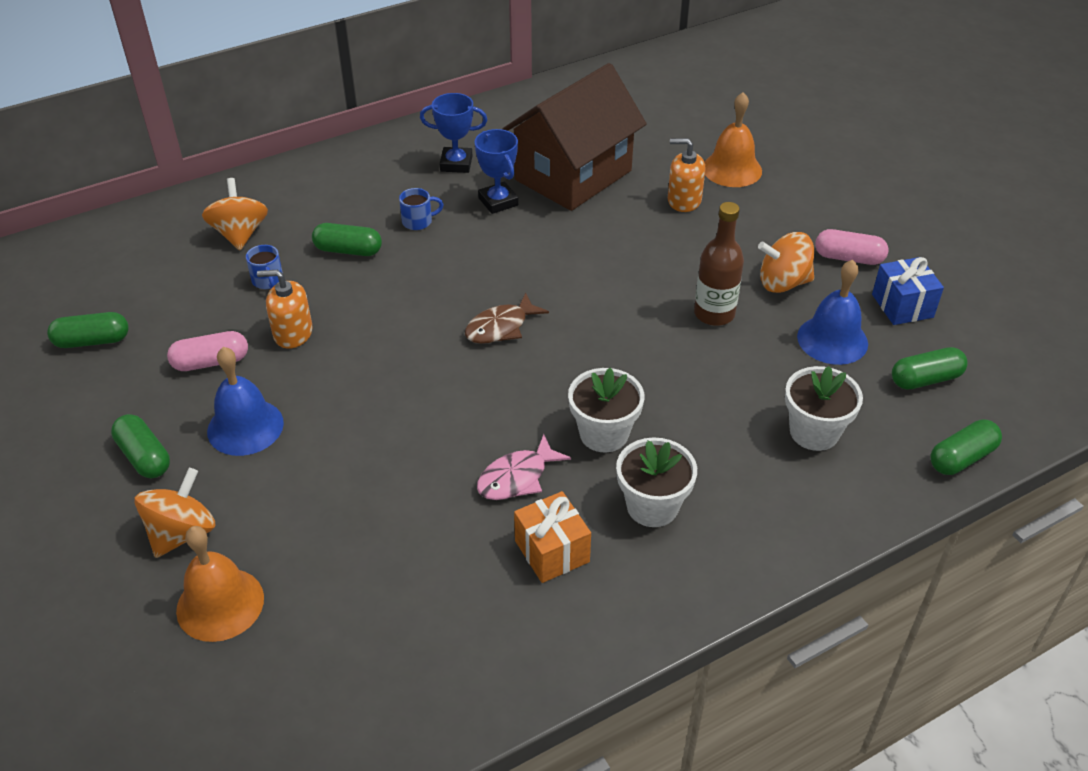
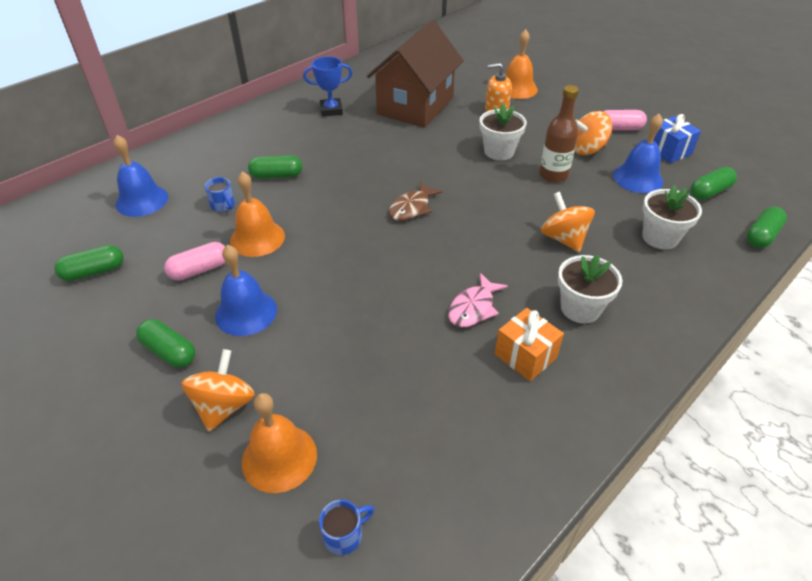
camera: 15 degrees left, 0 degrees up
orange spinning top [202,178,268,250] -> orange spinning top moved to [541,192,595,252]
orange soap dispenser [257,270,313,349] -> orange bell [230,171,285,257]
blue mug [399,188,444,230] -> blue mug moved to [319,500,374,555]
blue trophy [475,129,518,214] -> none
white flower pot [568,368,644,452] -> white flower pot moved to [480,103,527,160]
none -> blue bell [113,135,168,217]

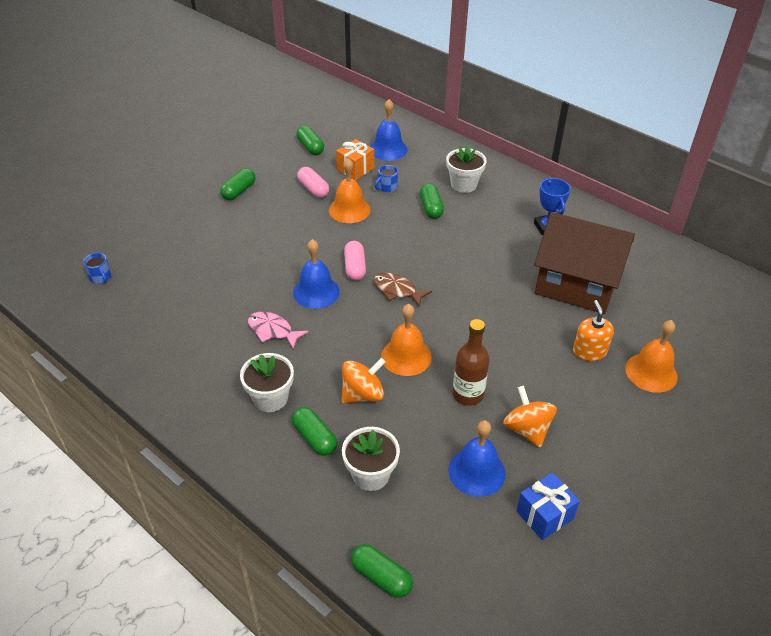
camera: 85 degrees right, 0 degrees up
orange spinning top [181,349,255,432] -> none
blue bell [215,245,277,336] -> blue bell moved to [293,239,340,309]
orange bell [242,393,317,493] -> orange bell moved to [381,304,432,376]
white flower pot [480,103,527,160] -> white flower pot moved to [446,144,487,193]
orange gift [495,308,564,381] -> orange gift moved to [336,139,374,180]
pink capsule [603,110,647,130] -> pink capsule moved to [344,241,366,281]
green capsule [690,167,737,200] -> green capsule moved to [292,407,337,456]

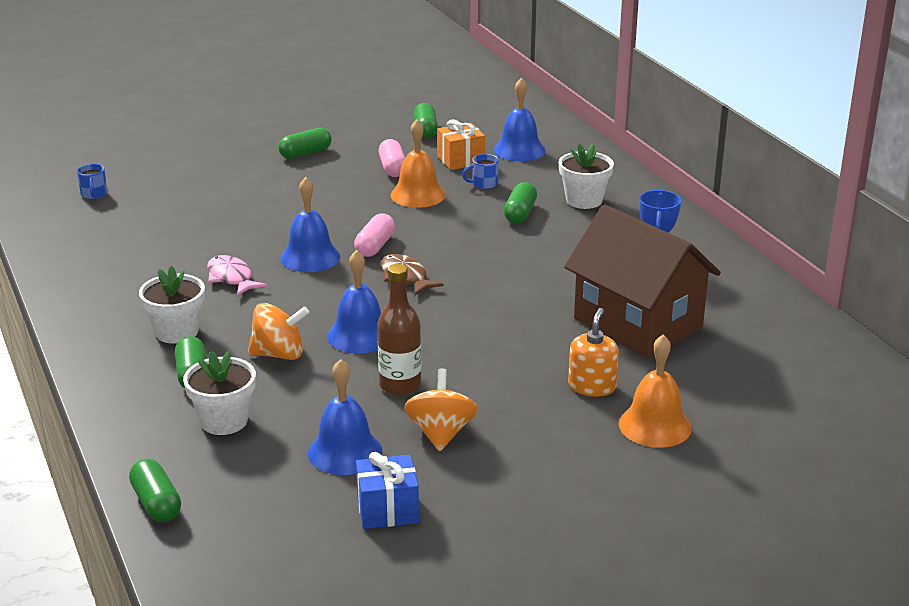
camera: 25 degrees right, 15 degrees down
orange bell [381,304,432,376] -> blue bell [327,250,381,353]

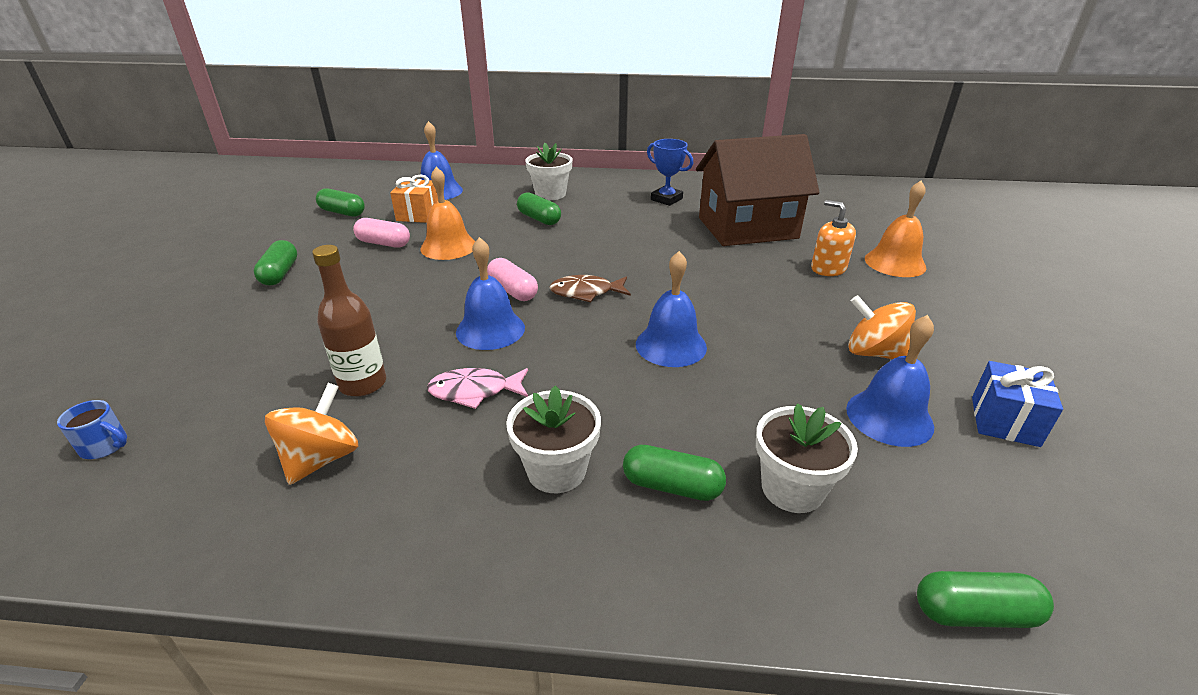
camera: 60 degrees left, 5 degrees up
orange spinning top [248,303,309,360] -> orange spinning top moved to [265,383,358,485]
brown bottle [377,264,421,395] -> brown bottle moved to [312,245,386,397]
blue mug [462,154,499,189] -> none

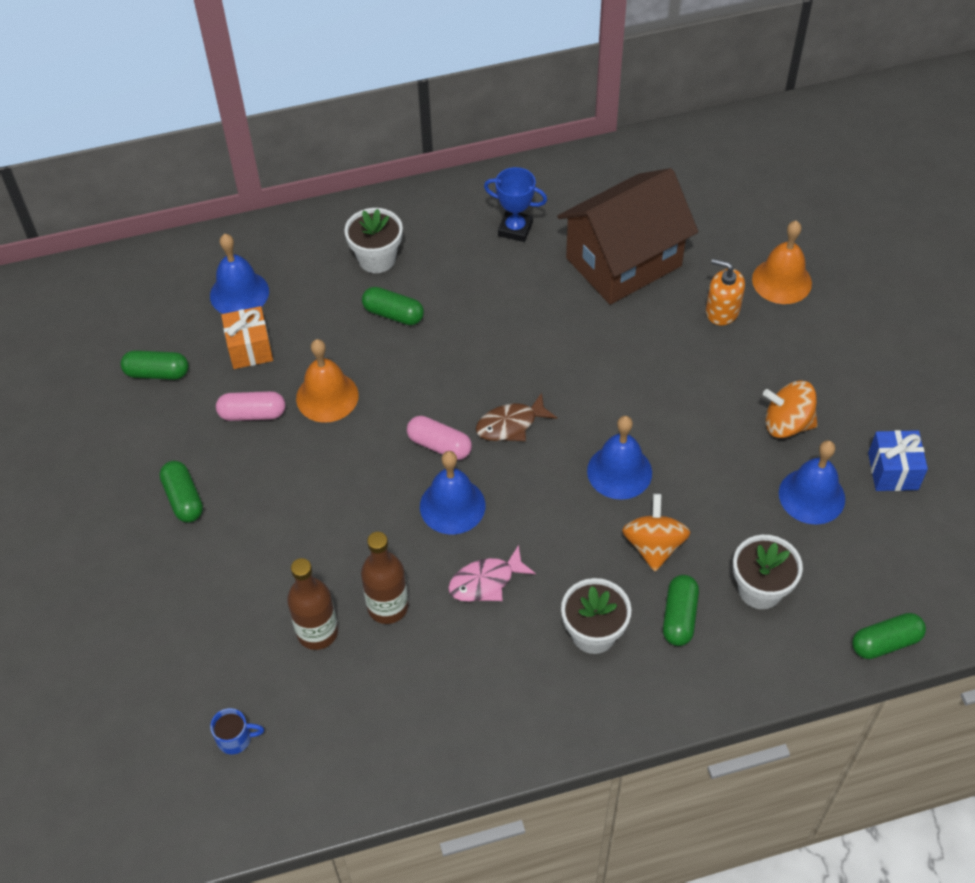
camera: 20 degrees left, 20 degrees up
orange spinning top [265,383,358,485] -> orange spinning top moved to [622,494,690,571]
green capsule [623,445,726,501] -> green capsule turned 75 degrees counterclockwise [663,575,699,646]
none -> brown bottle [287,558,338,650]

